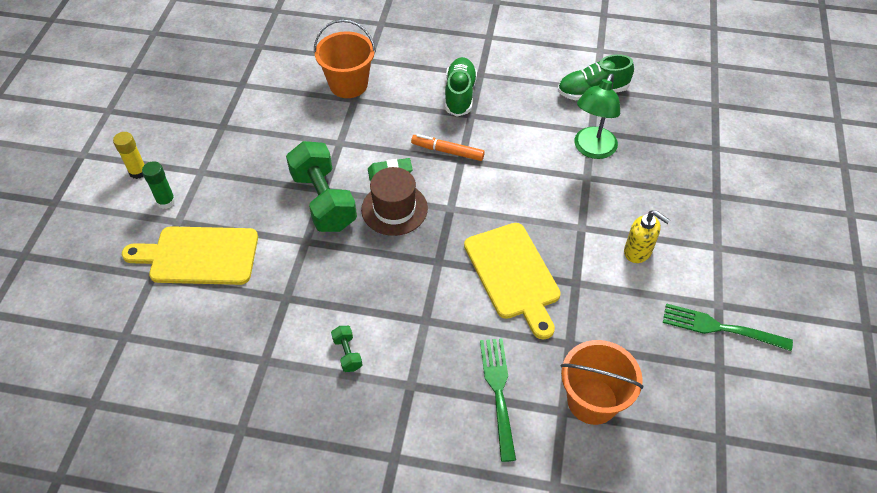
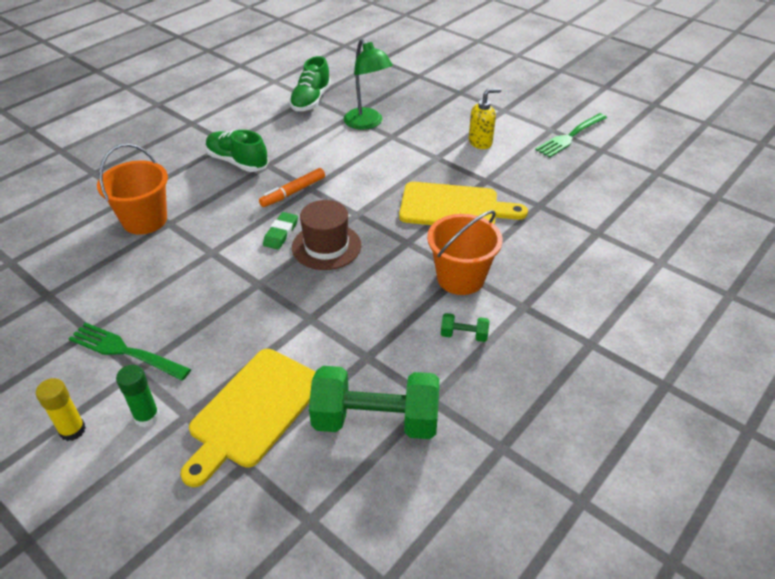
camera: 60 degrees left, 10 degrees down
green dumbbell [286,141,357,232] -> green dumbbell moved to [309,366,439,439]
green fork [480,338,516,462] -> green fork moved to [68,322,191,380]
orange bucket [561,340,643,425] -> orange bucket moved to [427,210,503,295]

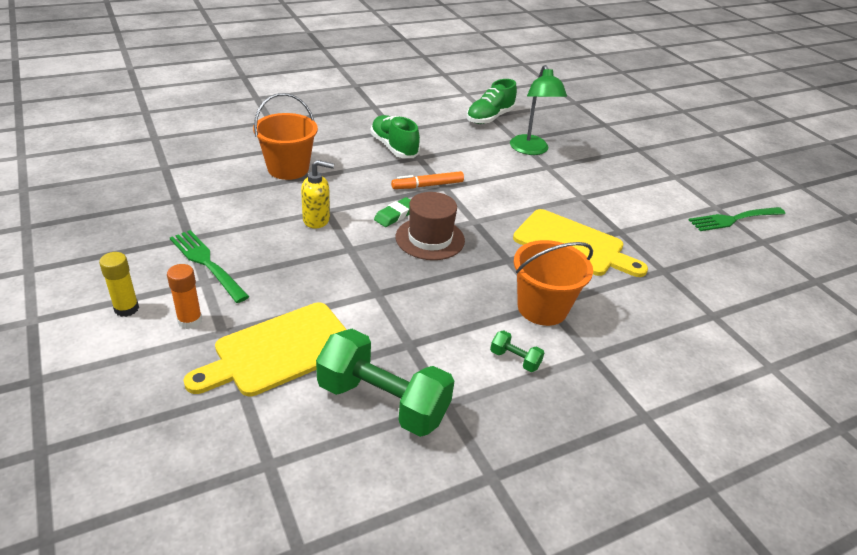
camera: 20 degrees right, 5 degrees down
green glue stick [116,365,159,427] -> orange glue stick [167,264,202,329]
yellow soap dispenser [469,88,501,149] -> yellow soap dispenser moved to [301,160,334,229]

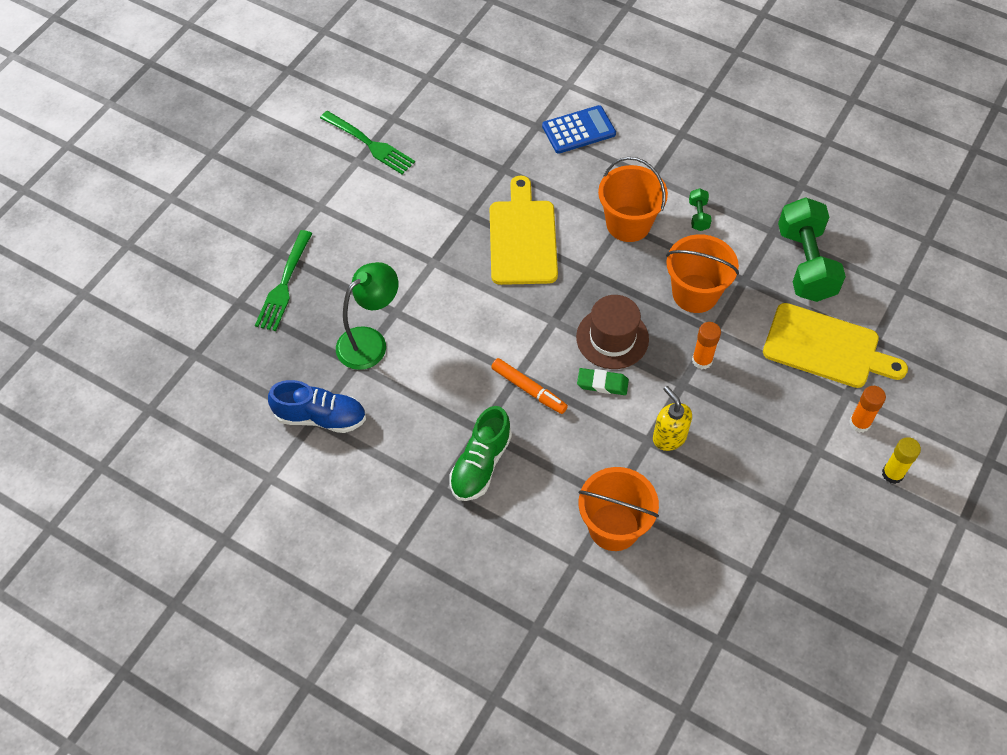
camera: 120 degrees left, 20 degrees up
green fork [170,230,249,303] -> green fork moved to [255,230,312,331]
green shoe [467,79,517,124] -> blue shoe [268,380,366,433]
none -> blue calculator [542,105,616,154]
none -> orange bucket [666,234,739,313]
none -> orange glue stick [692,322,721,369]

